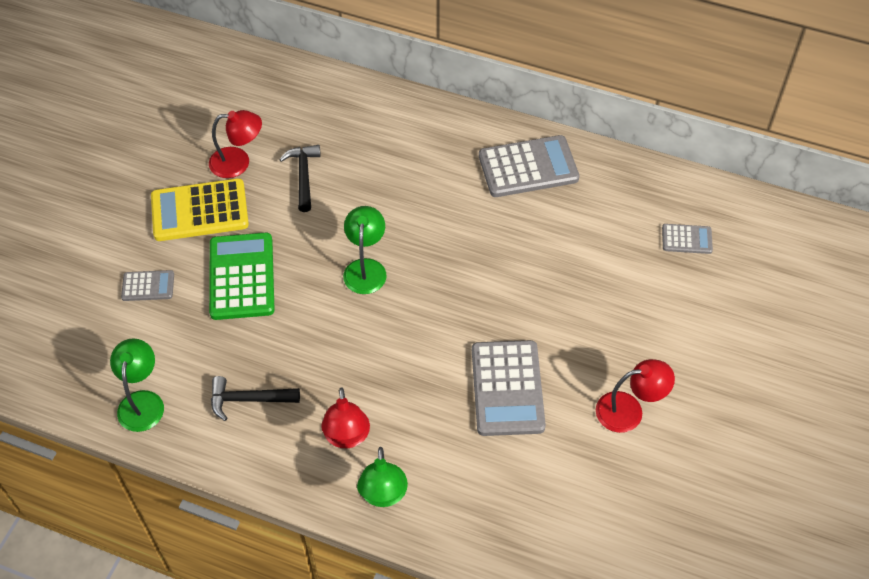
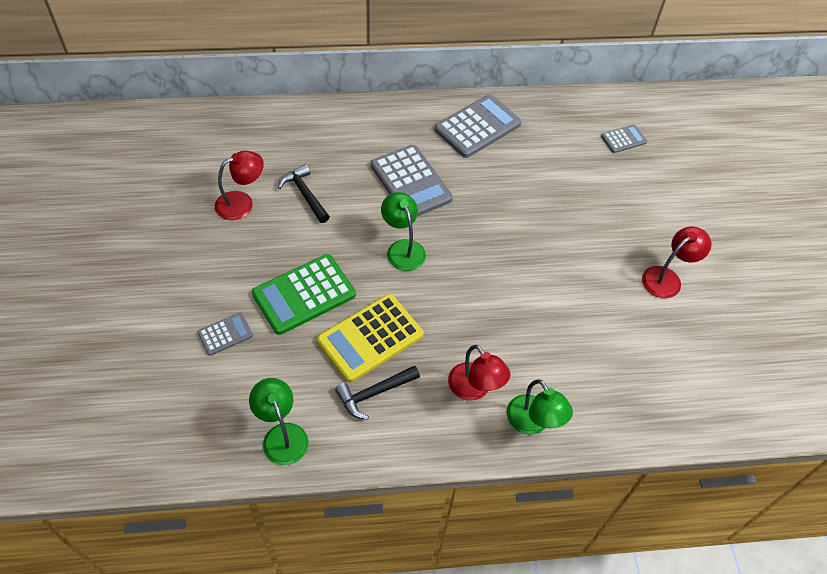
camera: 30 degrees left, 0 degrees up
yellow calculator [151,178,249,241] -> yellow calculator moved to [317,294,423,382]
green calculator [209,233,275,320] -> green calculator turned 90 degrees counterclockwise [252,254,356,335]
grey calculator [472,340,546,436] -> grey calculator moved to [371,145,453,216]

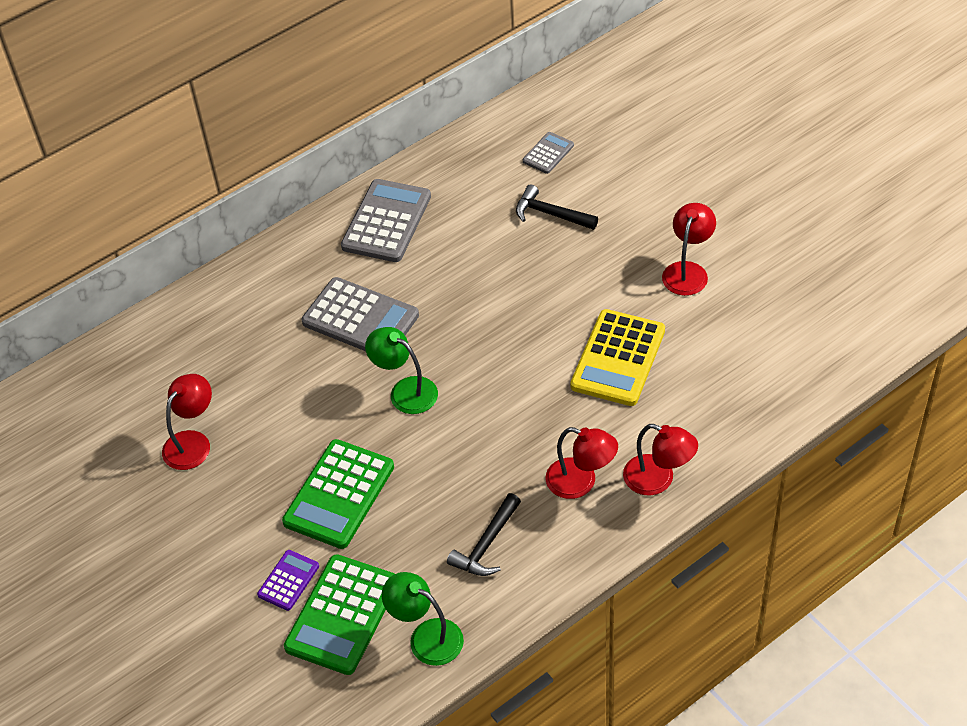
camera: 25 degrees left, 5 degrees down
grey calculator [197,312,253,356] -> purple calculator [257,550,319,611]
black hammer [278,164,330,223] -> black hammer moved to [516,184,598,230]
yellow calculator [317,294,423,382] -> yellow calculator moved to [571,309,665,406]
green lamp [507,379,573,434] -> red lamp [623,424,698,496]
none -> green calculator [284,554,395,675]

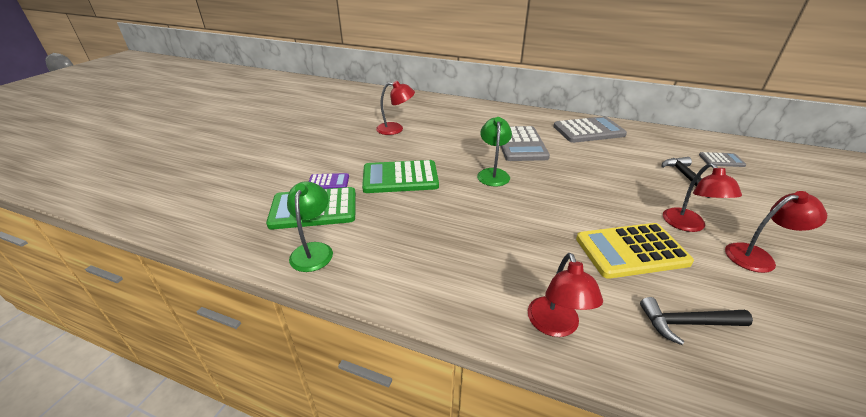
camera: 55 degrees right, 15 degrees down
black hammer [447,493,521,576] -> black hammer moved to [640,297,753,345]
red lamp [546,427,618,499] -> red lamp moved to [663,163,742,232]

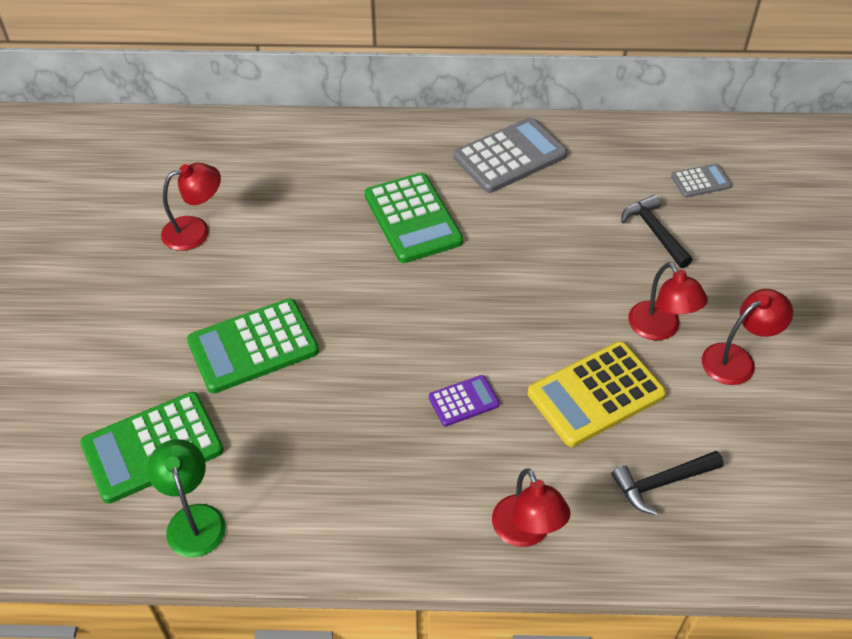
camera: 20 degrees left, 15 degrees up
purple calculator [309,173,349,189] -> purple calculator moved to [429,375,500,426]
green lamp [477,117,512,186] -> none
grey calculator [501,126,550,161] -> green calculator [365,173,463,263]

